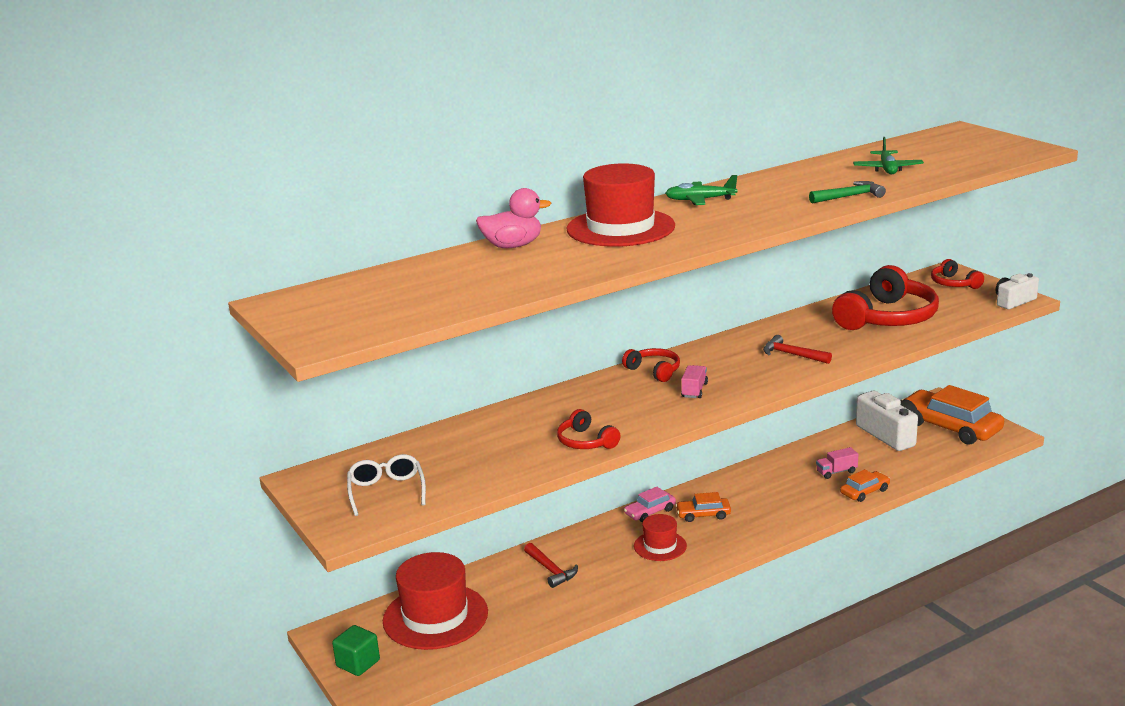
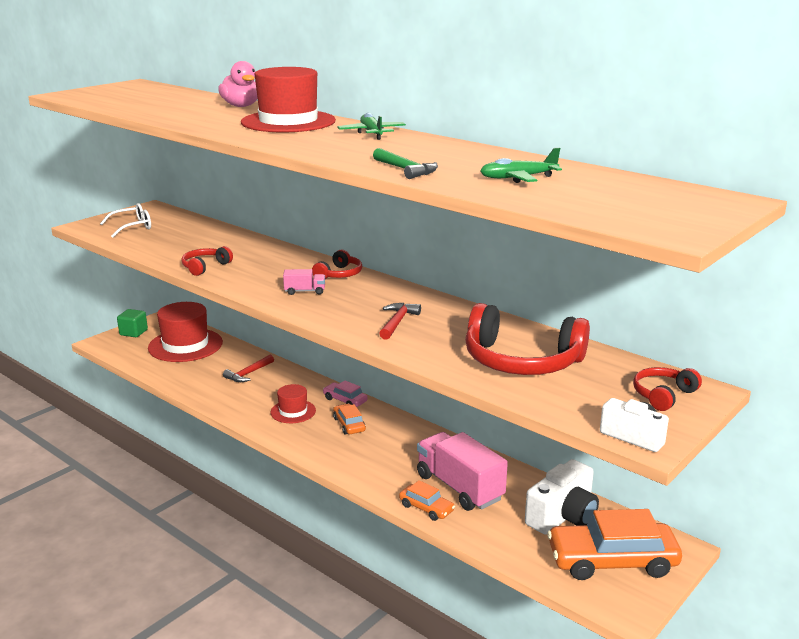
camera: 70 degrees right, 0 degrees up
pink truck [816,447,858,479] -> pink truck [417,432,508,511], size x2.26
orange car [902,385,1004,445] -> orange car turned 120 degrees counterclockwise [547,509,682,580]

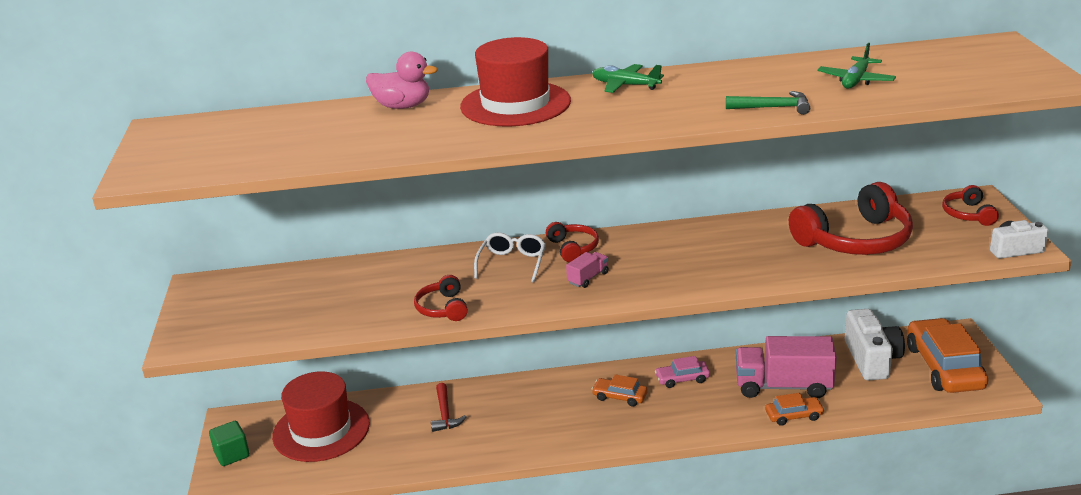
camera: 45 degrees left, 5 degrees up
white glasses [100,203,151,238] -> white glasses moved to [474,232,546,283]
red hat [271,384,316,423] -> none
pink car [323,381,368,407] -> pink car moved to [655,356,710,388]
red hammer [379,303,421,340] -> none
orange car [547,509,682,580] -> orange car turned 135 degrees clockwise [907,318,988,393]

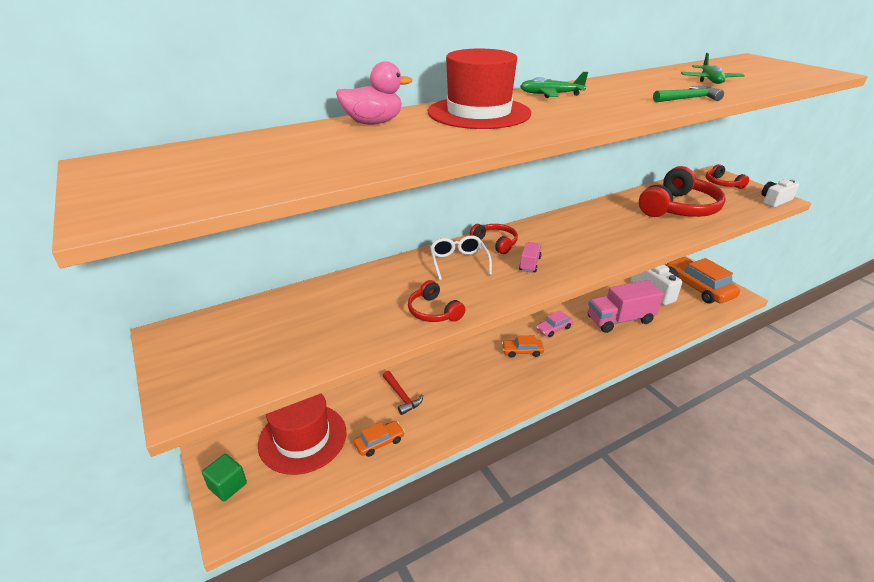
camera: 25 degrees left, 5 degrees up
orange car [765,393,825,426] -> orange car moved to [354,421,405,457]

